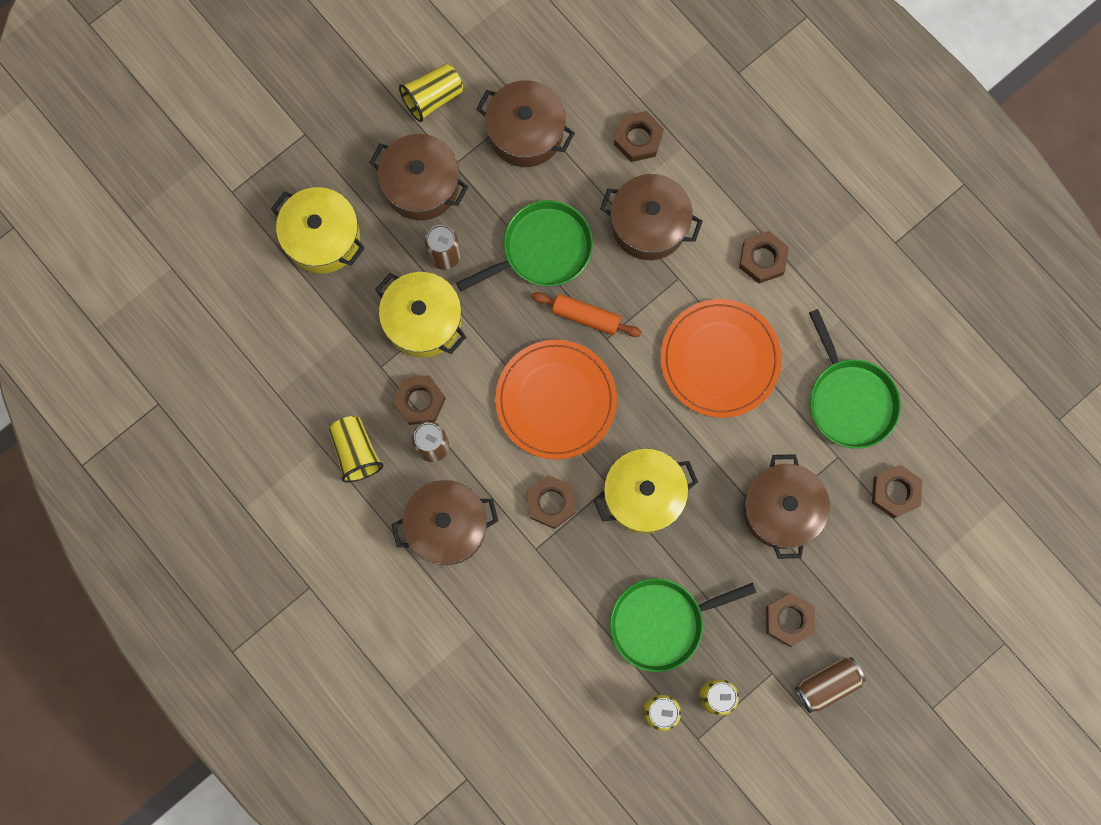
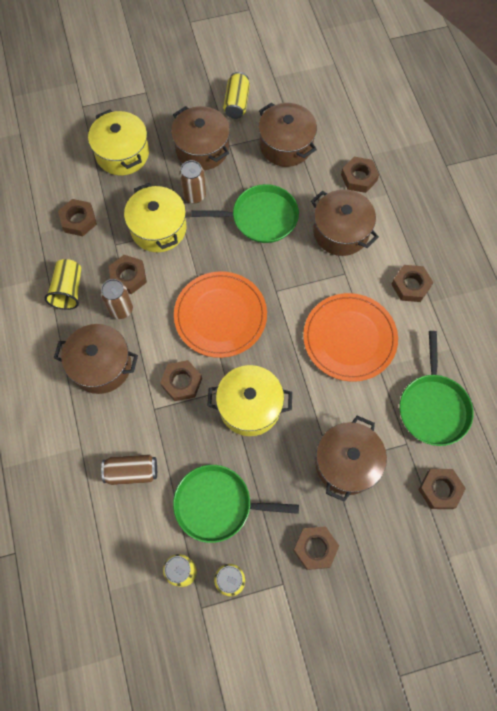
camera: 25 degrees right, 10 degrees down
yellow cup [399,63,463,122] -> yellow can [223,72,250,119]
orange rolling pin [532,292,641,337] -> none
brown can [795,657,865,713] -> brown can moved to [101,454,157,485]
none -> brown nut [58,199,97,236]

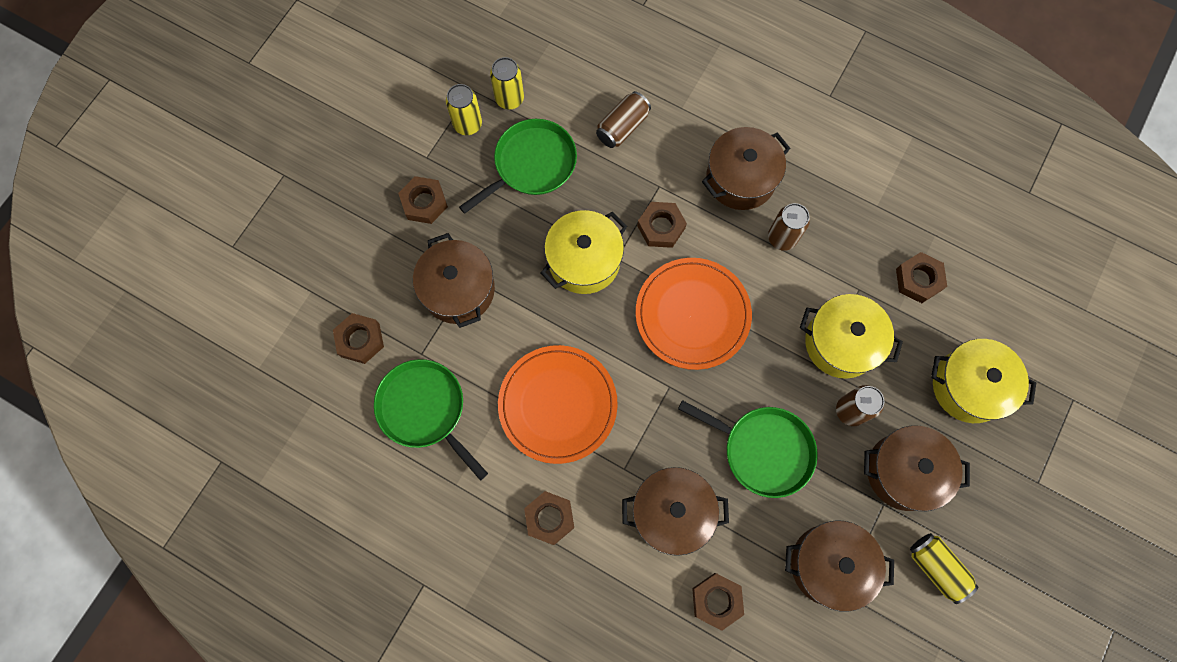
camera: 135 degrees right, 5 degrees up
yellow cup [45,259,81,310] -> none
brown nut [108,255,147,294] -> none
green pan [191,184,299,243] -> green pan turned 105 degrees counterclockwise [678,400,818,498]

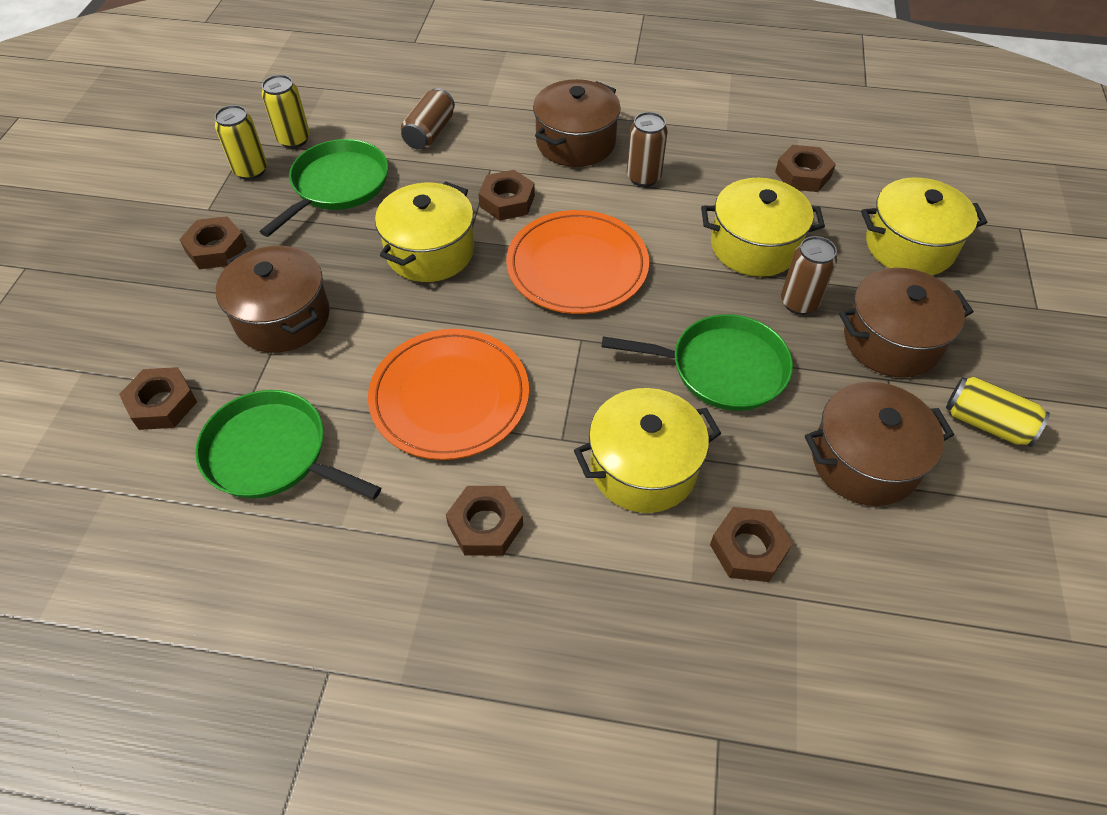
camera: 20 degrees left, 20 degrees down
brown pot [622,467,729,556] -> yellow pot [574,388,721,513]

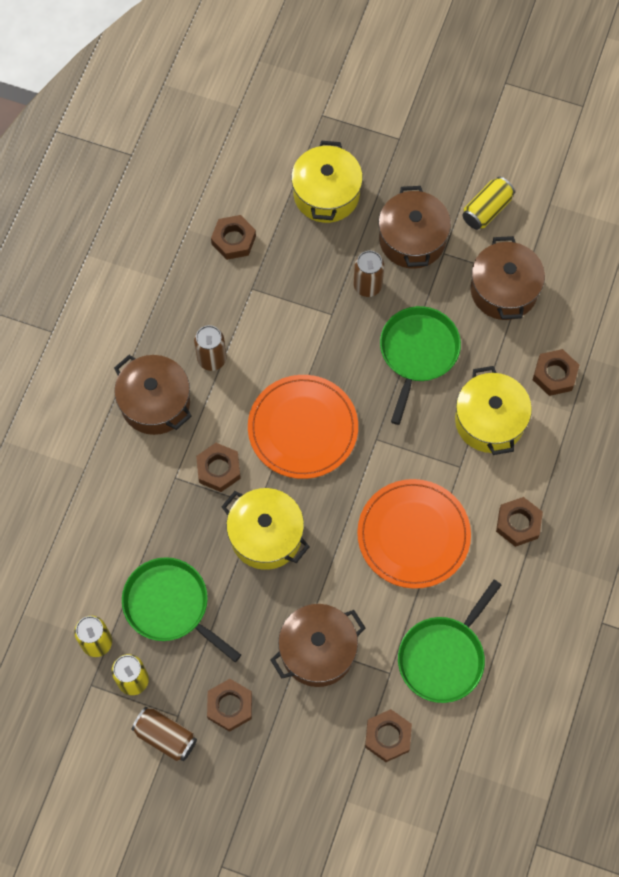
camera: 80 degrees left, 15 degrees up
brown can [401,88,455,149] -> brown can moved to [132,707,197,761]
yellow pot [701,178,825,277] -> none

